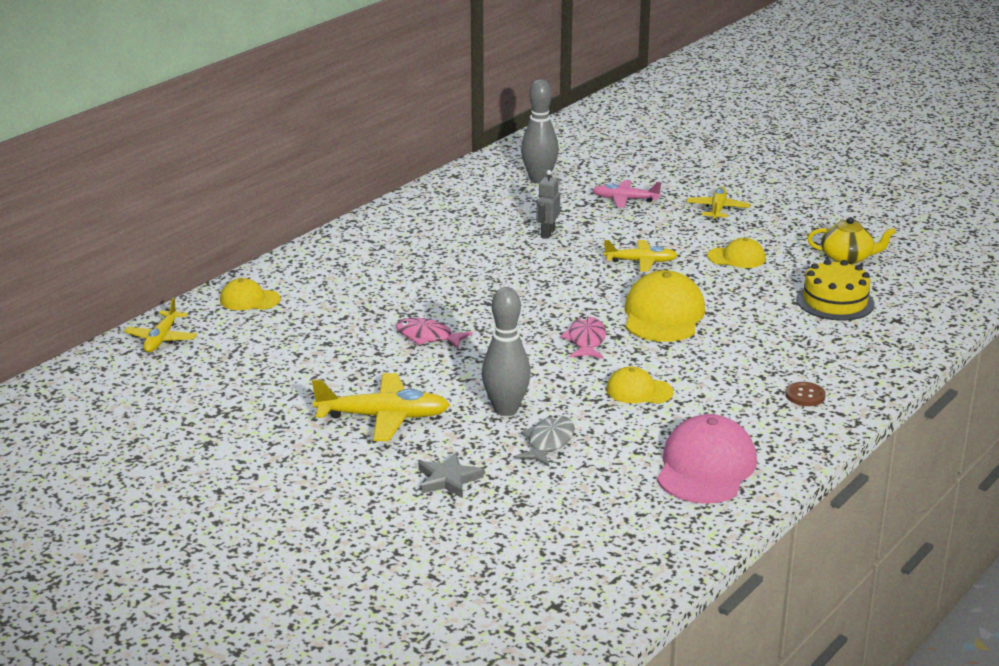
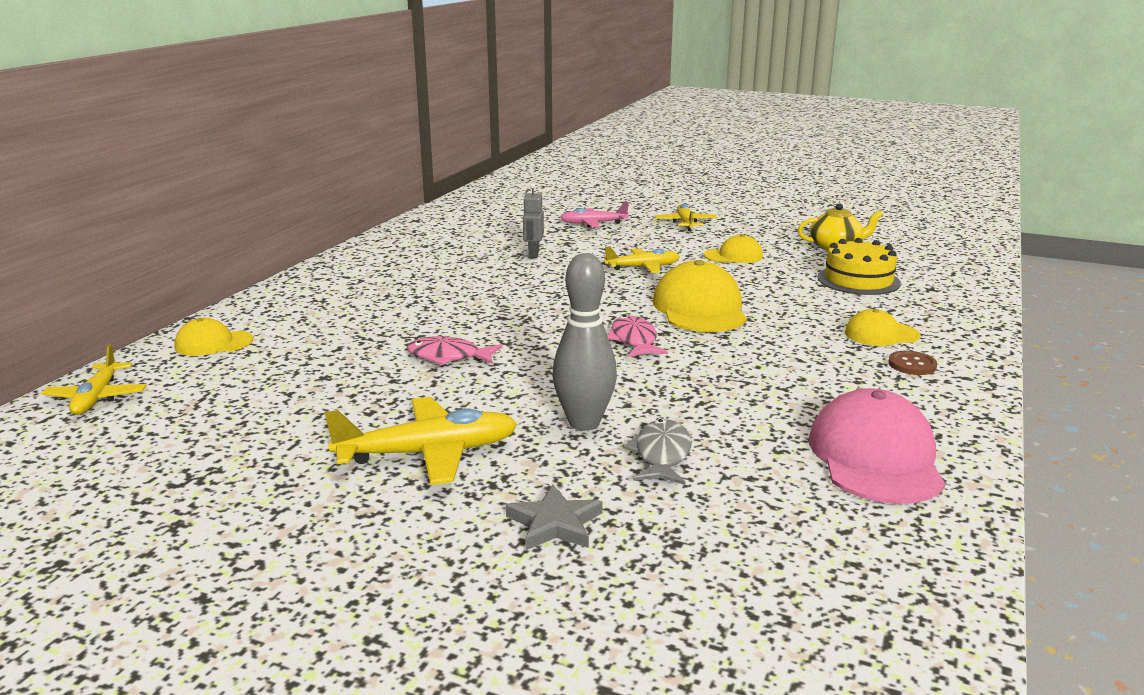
camera: 15 degrees left, 5 degrees down
grey bowling pin [521,79,559,184] -> none
yellow cap [606,366,673,404] -> yellow cap moved to [845,309,920,346]

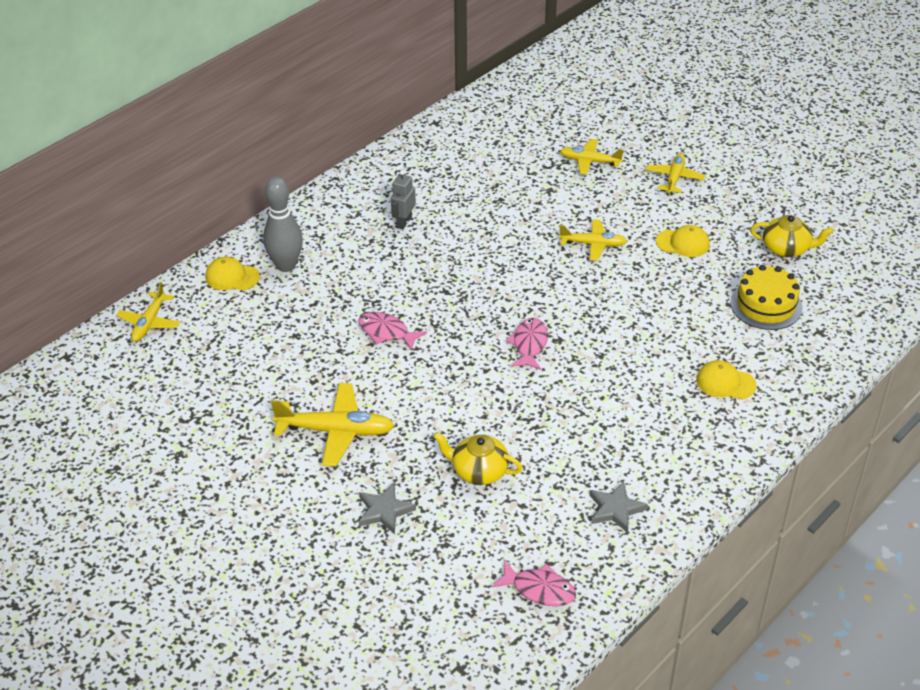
camera: 20 degrees right, 20 degrees up
grey robot [523,183,544,258] -> grey robot moved to [391,170,416,229]
grey bowling pin [552,253,617,431] -> grey bowling pin moved to [263,177,303,272]
pink plane [560,202,629,228] -> yellow plane [560,139,624,175]
grey fish [623,419,692,485] -> yellow teapot [433,432,522,485]
yellow cap [653,260,747,332] -> none
pink cap [809,388,945,504] -> grey star [589,482,648,533]
brown button [888,351,937,375] -> none
none -> pink fish [492,560,576,606]

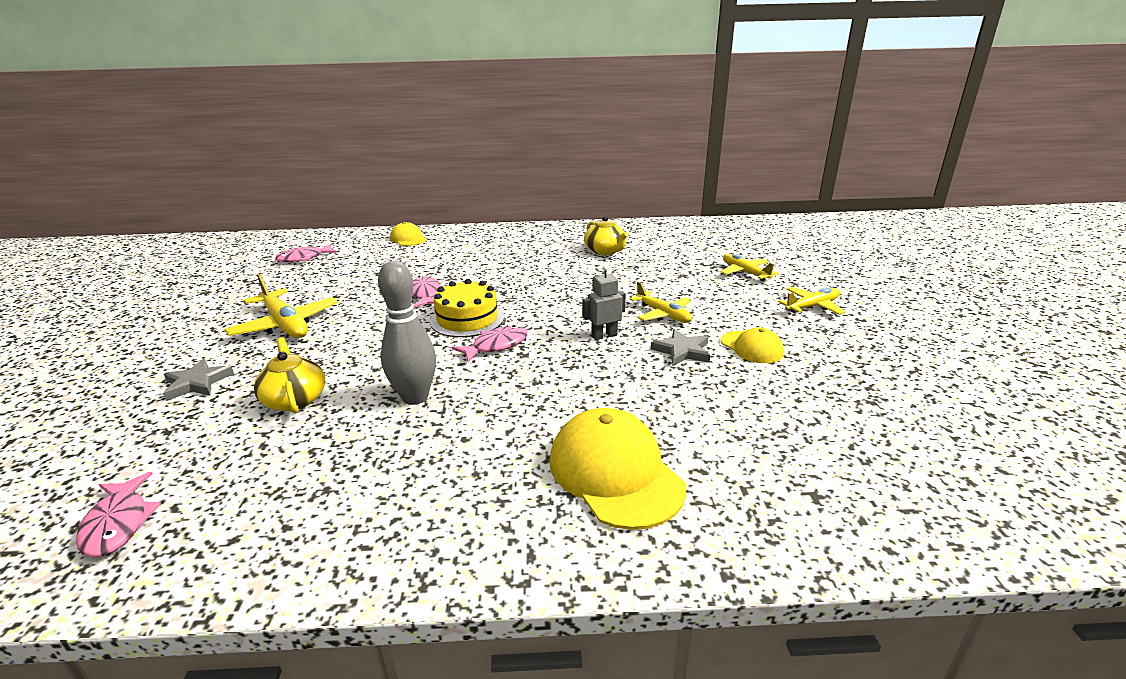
camera: 45 degrees right, 15 degrees down
yellow plane [116,282,180,342] -> none
grey bowling pin [263,177,303,272] -> grey bowling pin moved to [378,261,436,405]
grey robot [391,170,416,229] -> grey robot moved to [582,265,626,340]
grey star [589,482,648,533] -> grey star moved to [651,329,710,366]
yellow cap [696,360,756,399] -> yellow cap [549,408,686,530], size x1.78
yellow cake [730,265,803,330] -> yellow cake moved to [430,279,504,337]
yellow teapot [750,215,834,257] -> yellow teapot moved to [584,216,628,255]
none -> pink fish [275,244,337,262]

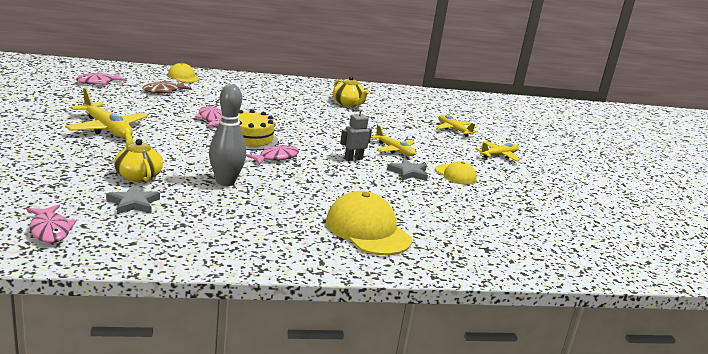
camera: 10 degrees left, 5 degrees down
grey star [163,359,234,401] -> grey star moved to [106,185,160,214]
none -> brown fish [142,82,192,94]

